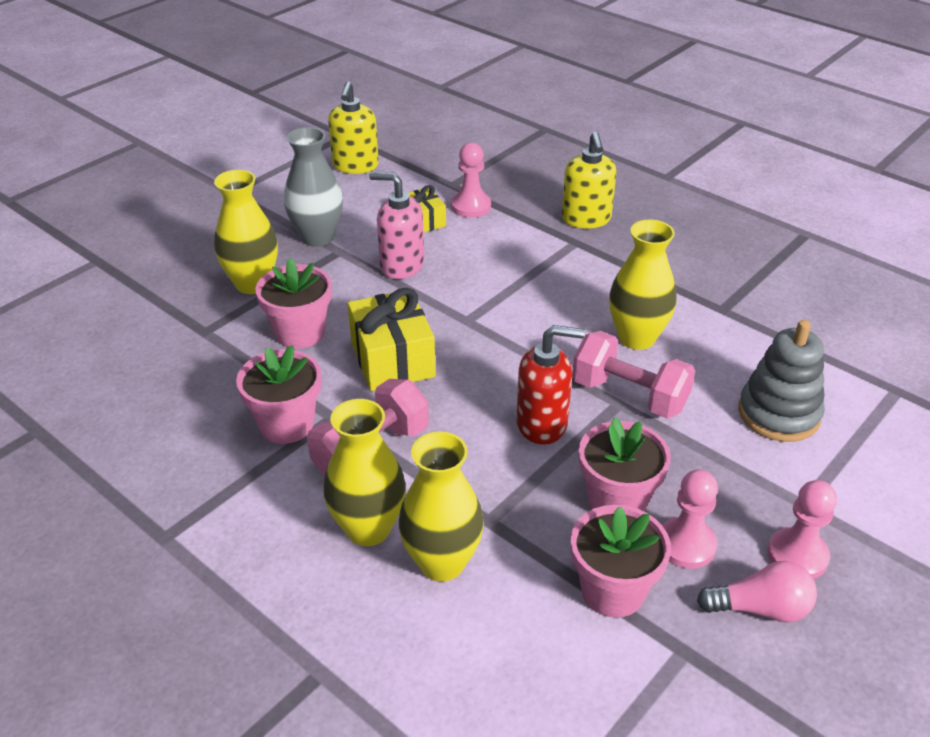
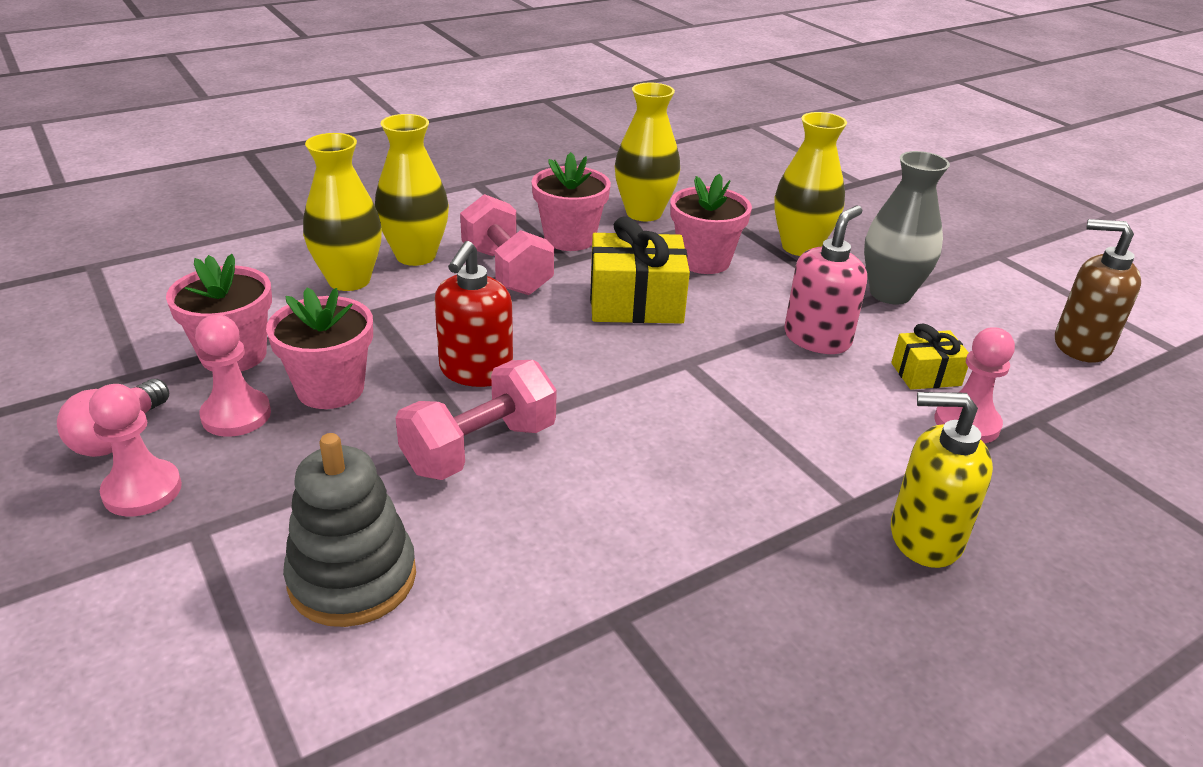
camera: 105 degrees right, 5 degrees down
yellow soap dispenser [328,82,379,174] -> brown soap dispenser [1055,219,1141,363]
yellow vase [609,219,677,350] -> yellow vase moved to [615,83,680,221]

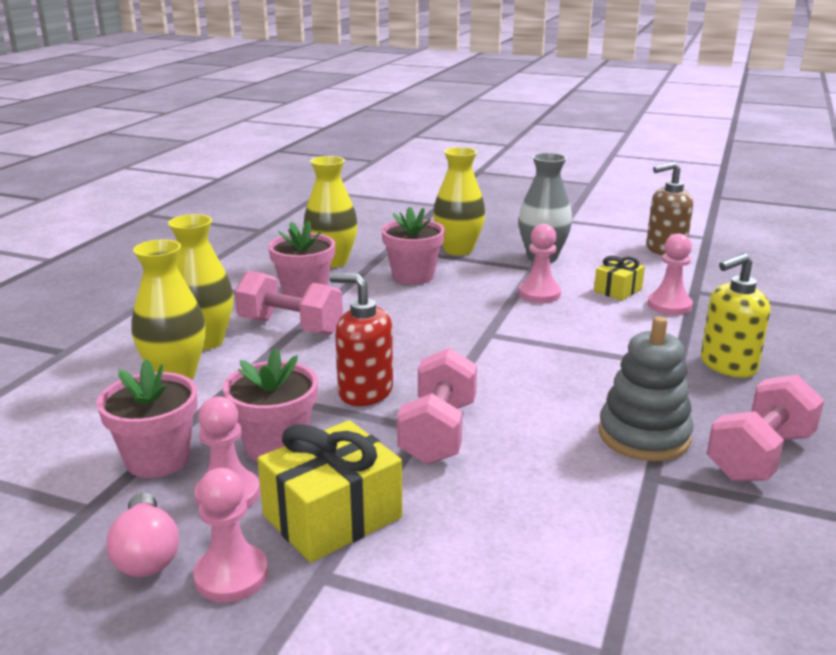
camera: 35 degrees left, 10 degrees down
grey stacking toy [283,433,416,627] -> grey stacking toy moved to [599,316,693,461]
red soap dispenser [435,241,513,387] -> red soap dispenser turned 135 degrees clockwise [329,273,393,406]
yellow gift [590,216,690,324] -> yellow gift moved to [258,420,402,563]
pink soap dispenser [784,205,867,354] -> pink pawn [519,224,561,303]
none -> pink dumbbell [707,375,824,482]

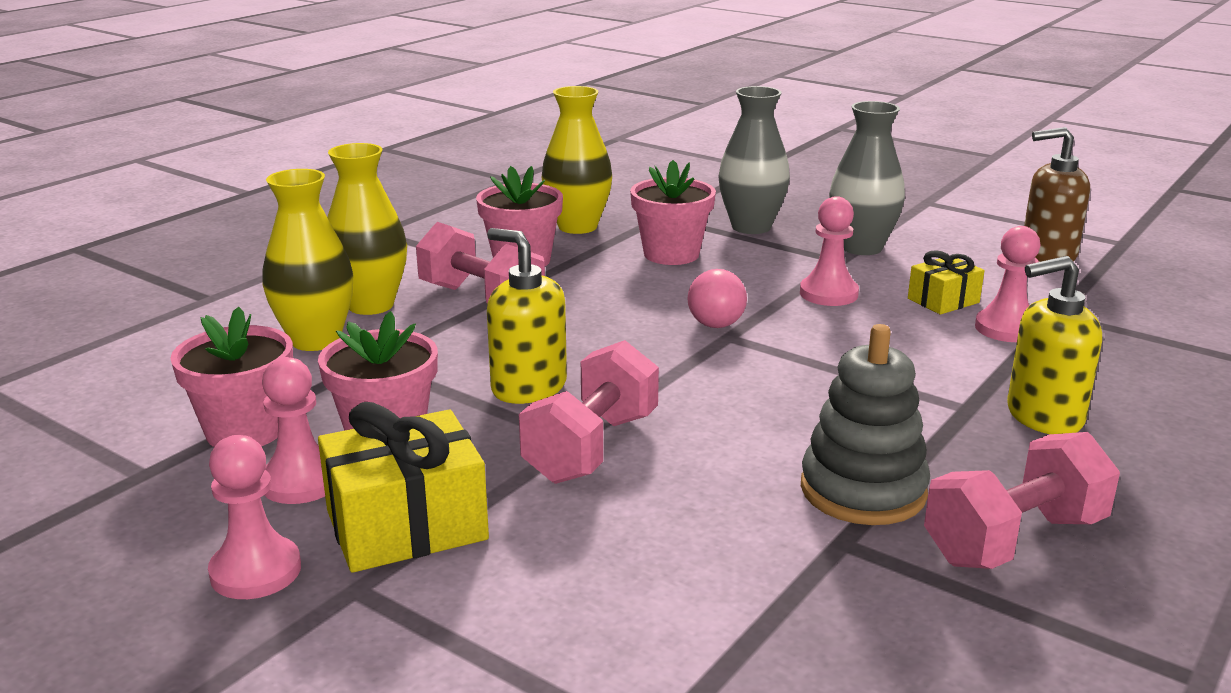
camera: 15 degrees right, 0 degrees up
pink light bulb [106,493,179,577] -> pink light bulb moved to [687,269,747,328]
red soap dispenser [329,273,393,406] -> yellow soap dispenser [487,228,567,404]
yellow vase [433,147,485,255] -> grey vase [718,86,790,234]

